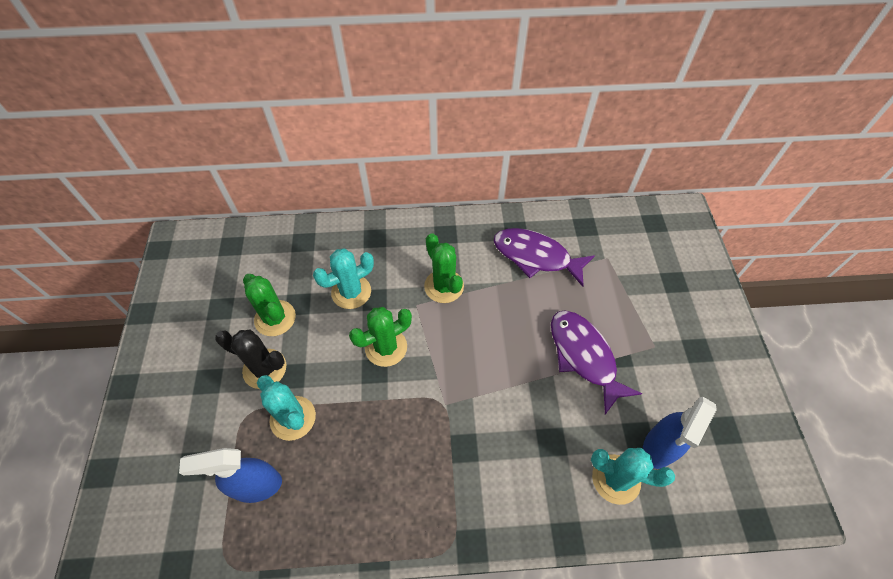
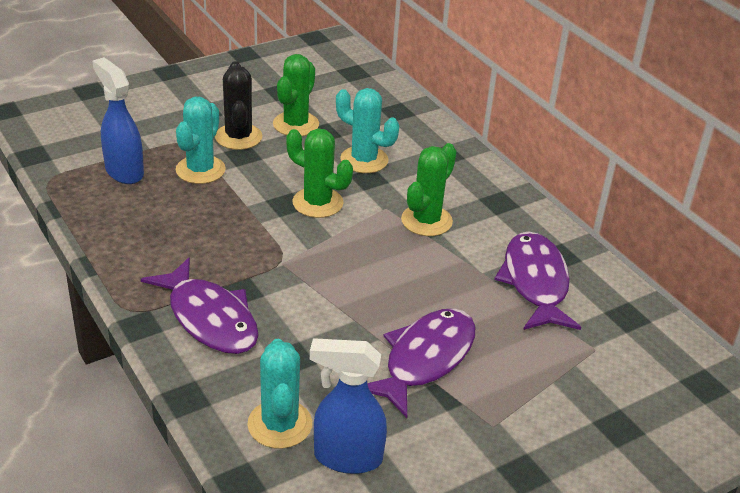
camera: 60 degrees right, 20 degrees down
none -> purple fish [141,258,259,354]

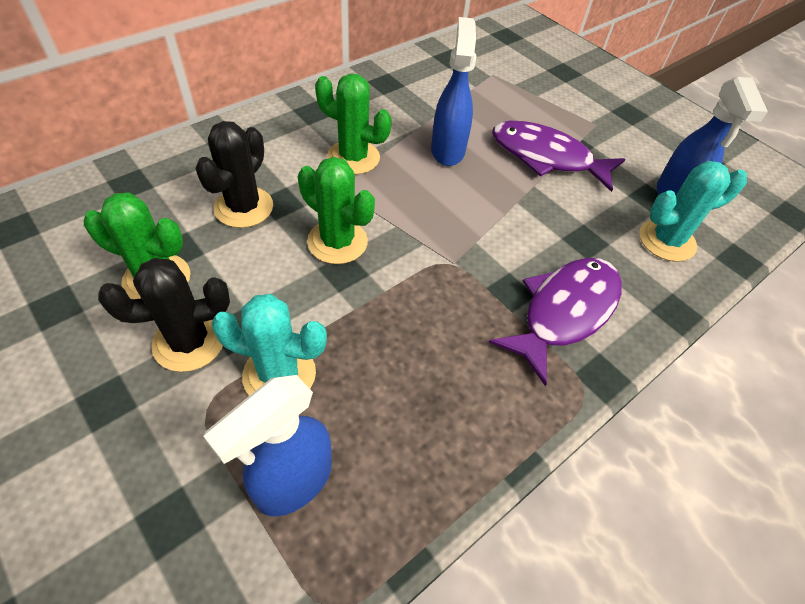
camera: 100 degrees left, 15 degrees up
green cactus [286,128,353,218] -> green cactus turned 75 degrees counterclockwise [298,157,375,264]
turquoise cactus [336,88,399,173] -> black cactus [195,121,273,228]
purple fish [494,231,581,330] -> none
none -> blue spray bottle [431,17,477,166]

